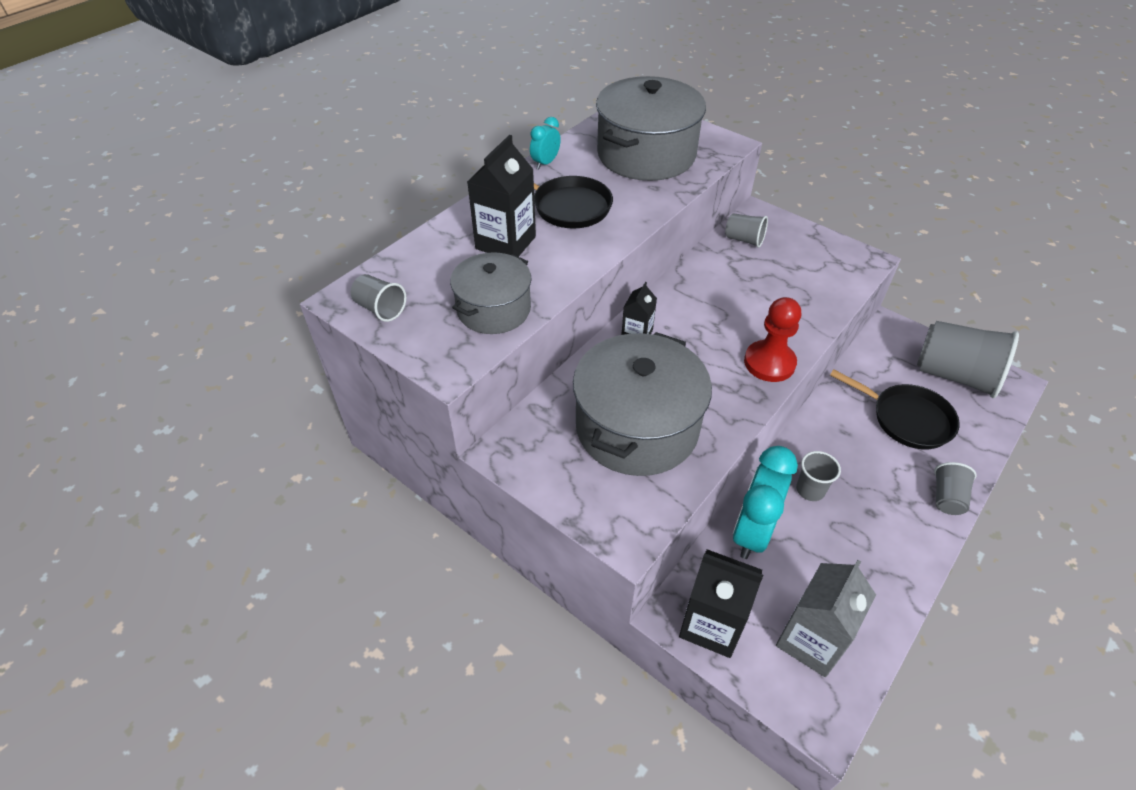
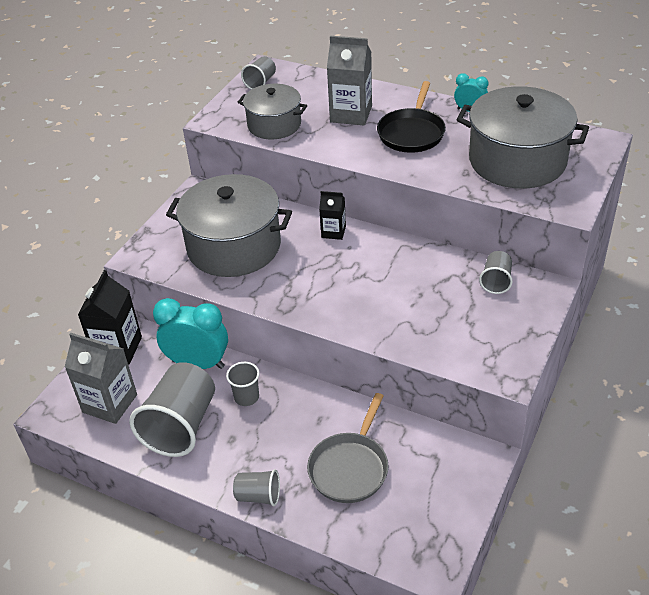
camera: 80 degrees right, 5 degrees down
black carton [467,135,536,257] -> grey carton [327,36,372,125]
red pawn [744,297,801,382] -> none
black pan [830,369,960,449] -> grey pan [307,393,388,503]
grey cup [917,321,1019,398] -> grey cup moved to [129,362,215,457]

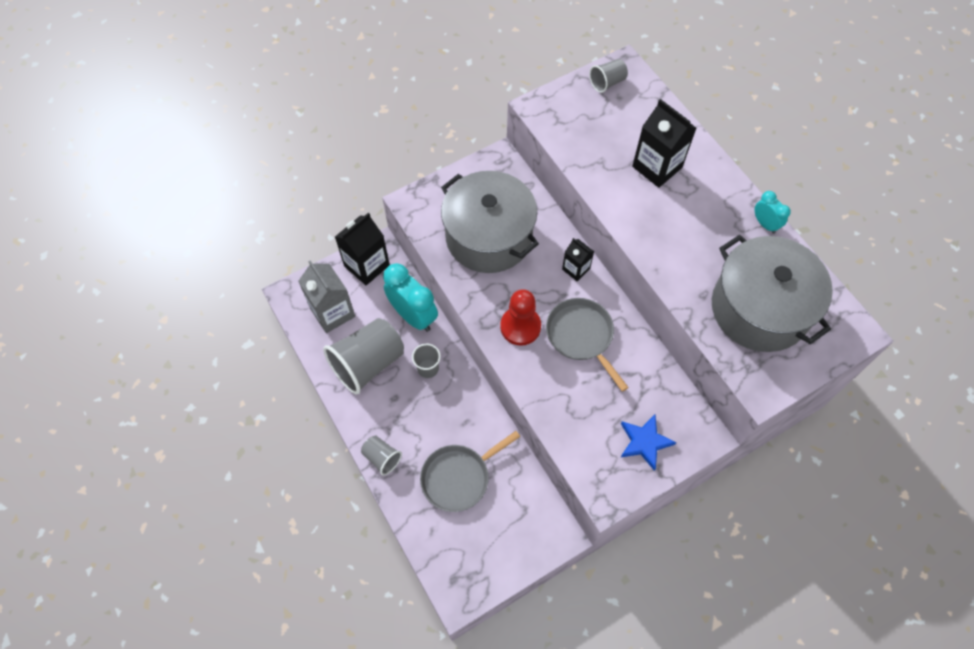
camera: 30 degrees right, 20 degrees up
grey pot [238,84,307,139] -> none
grey carton [327,36,372,125] -> black carton [632,99,696,188]
black pan [377,81,446,153] -> none
grey cup [479,251,513,294] -> none
none -> red pawn [500,289,541,346]
none -> grey pan [546,298,629,392]
none -> blue star [620,414,677,471]

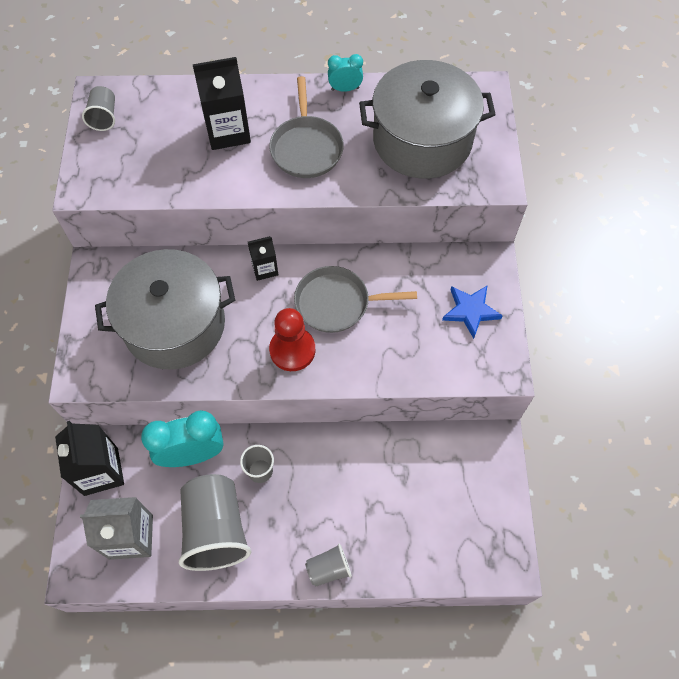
camera: 60 degrees left, 0 degrees up
grey pan [420,431,520,512] -> grey pan moved to [269,76,344,178]

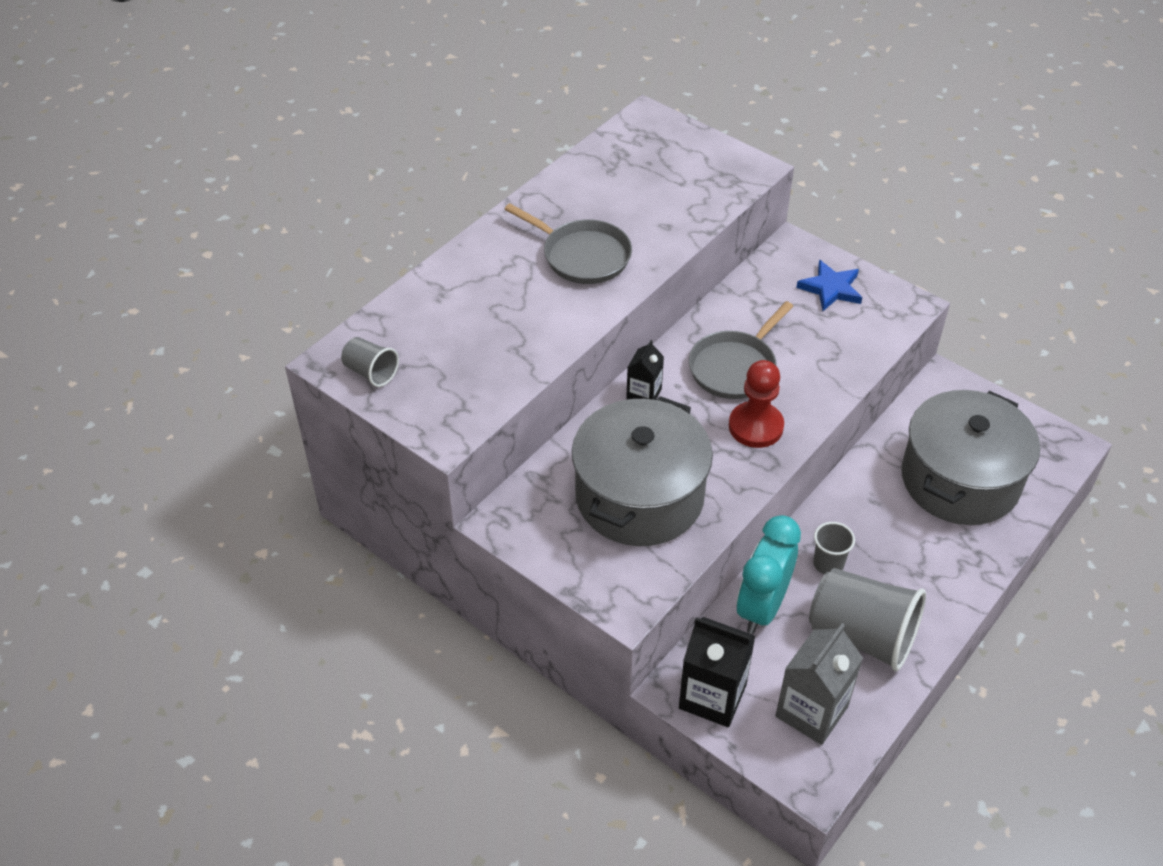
camera: 50 degrees left, 15 degrees down
black carton [192,57,251,150] -> none
grey cup [305,543,352,587] -> none
turquoise clock [328,54,363,92] -> none
grey pot [359,60,496,179] -> grey pot moved to [901,390,1040,525]

